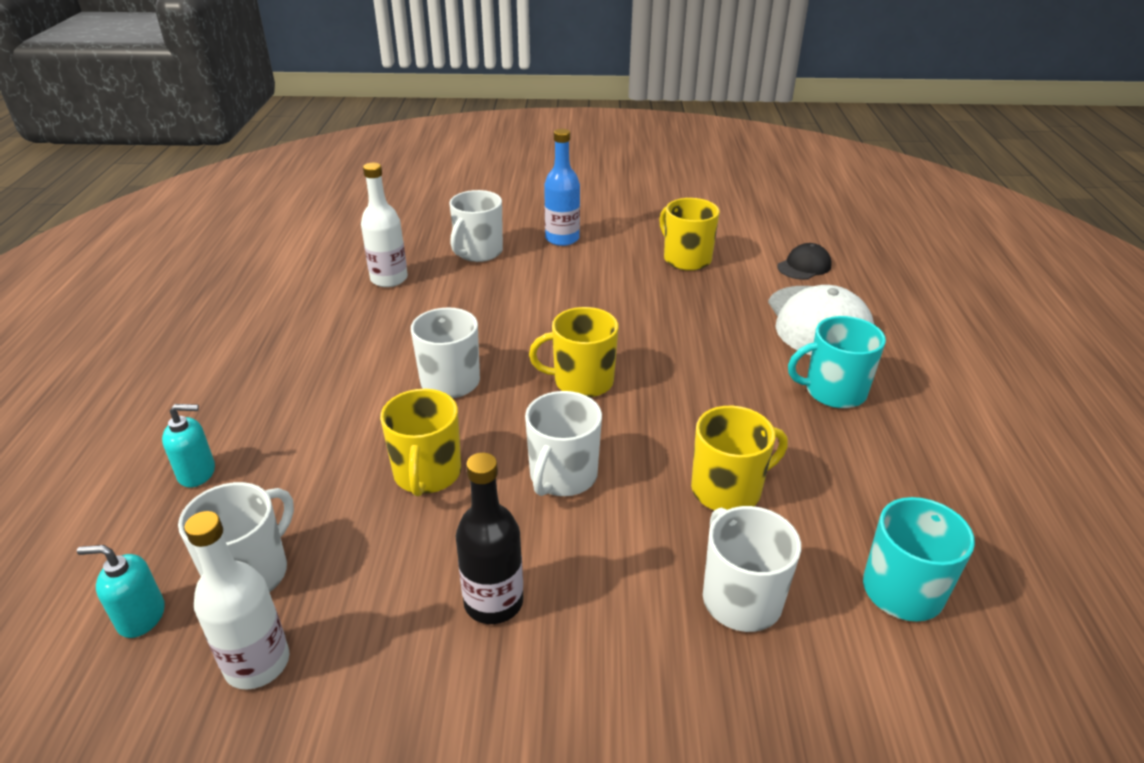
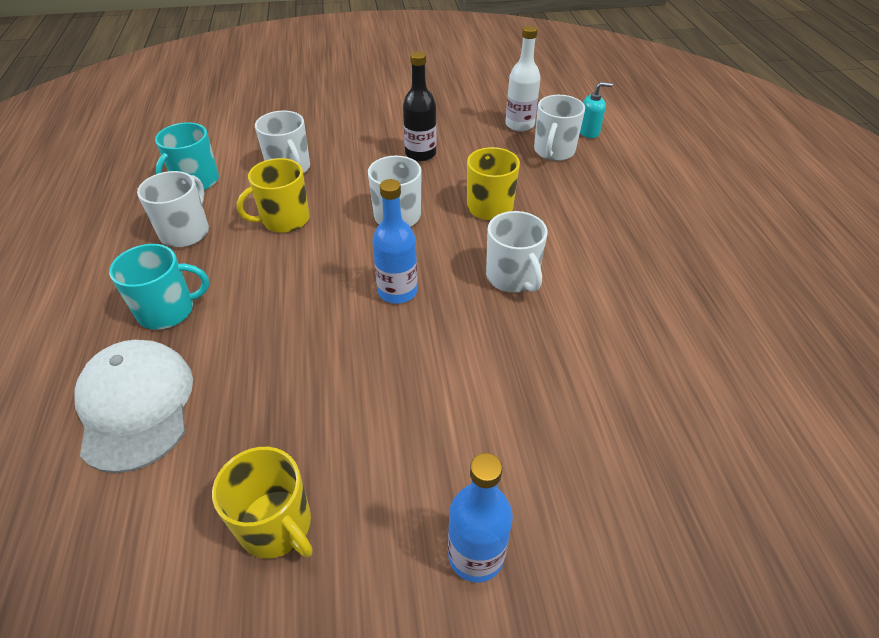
camera: 170 degrees right, 10 degrees up
turquoise soap dispenser [162,404,215,487] -> none
white bottle [361,163,408,287] -> none
white mug [449,190,503,262] -> white mug moved to [137,171,209,247]
yellow mug [529,307,618,398] -> blue bottle [372,179,418,304]
black cap [777,243,832,280] -> none

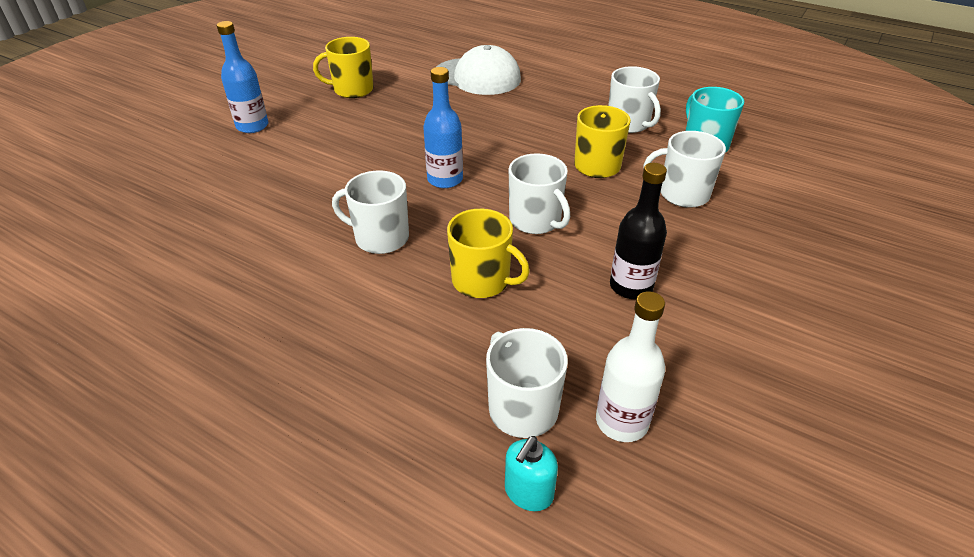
camera: 130 degrees right, 5 degrees down
turquoise mug [109,244,209,330] -> none

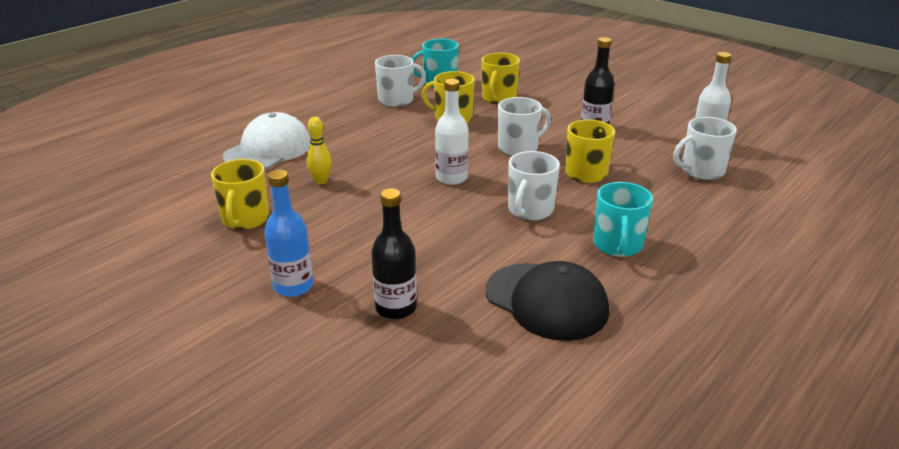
camera: 80 degrees left, 10 degrees down
blue bottle [423,67,463,188] -> white bottle [435,79,468,185]
turquoise soap dispenser [505,436,558,511] -> none
white mug [643,131,726,208] -> yellow mug [481,53,520,104]
none -> yellow bowling pin [307,117,332,184]
none -> black bottle [371,188,417,319]
none -> black cap [486,261,609,341]
none -> turquoise mug [593,182,653,257]

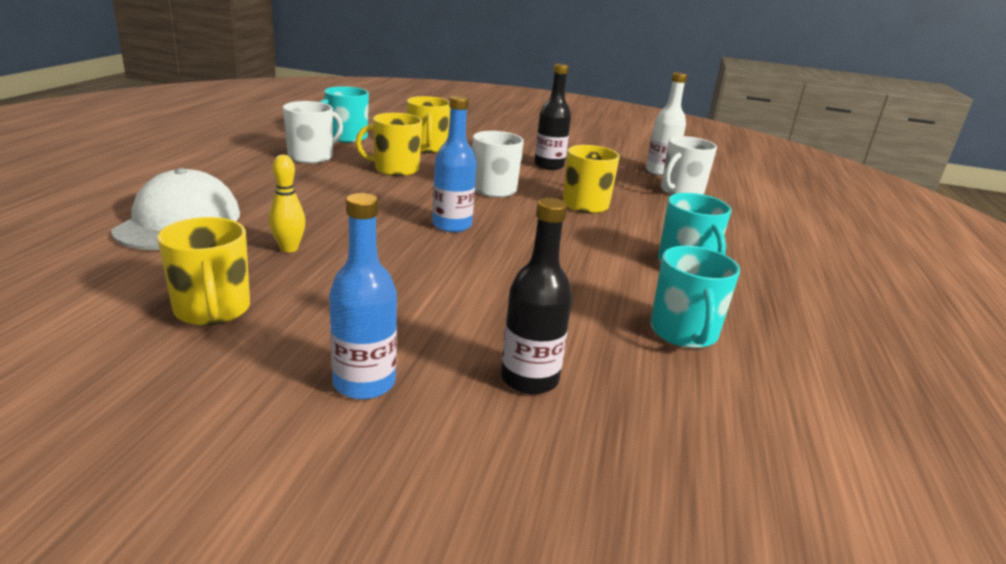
camera: 30 degrees left, 5 degrees down
white bottle [435,79,468,185] -> blue bottle [432,95,476,232]
black cap [486,261,609,341] -> turquoise mug [650,246,740,348]
white mug [508,151,560,220] -> none

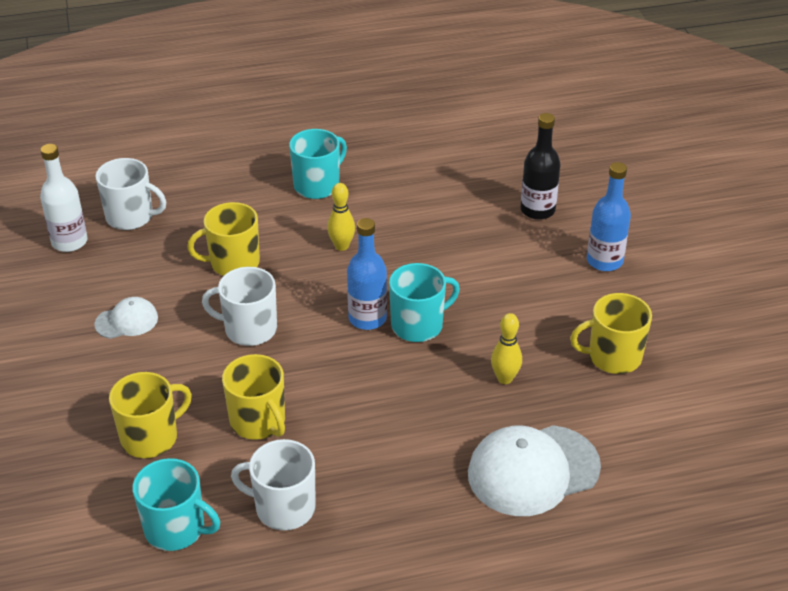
camera: 115 degrees left, 15 degrees up
yellow mug [157,217,250,326] -> yellow mug turned 135 degrees counterclockwise [570,293,652,374]
black bottle [534,64,571,170] -> white cap [94,297,158,339]
turquoise mug [650,246,740,348] -> turquoise mug moved to [389,263,460,342]
none -> yellow bowling pin [327,183,355,251]

